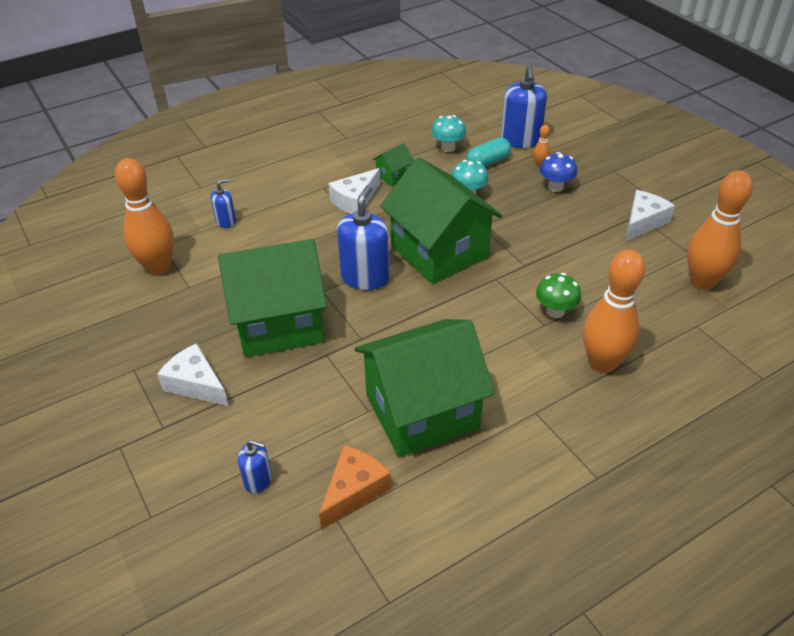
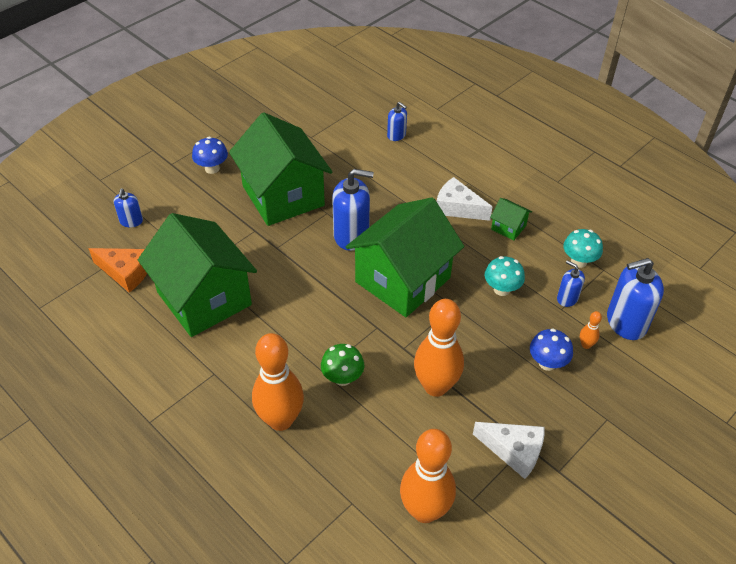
camera: 75 degrees right, 5 degrees up
orange bowling pin [115,158,174,275] -> orange bowling pin moved to [414,299,464,397]
white cheese [157,343,229,406] -> blue mushroom [192,137,228,174]
turquoise capsule [467,138,511,167] -> blue soap dispenser [557,260,585,307]

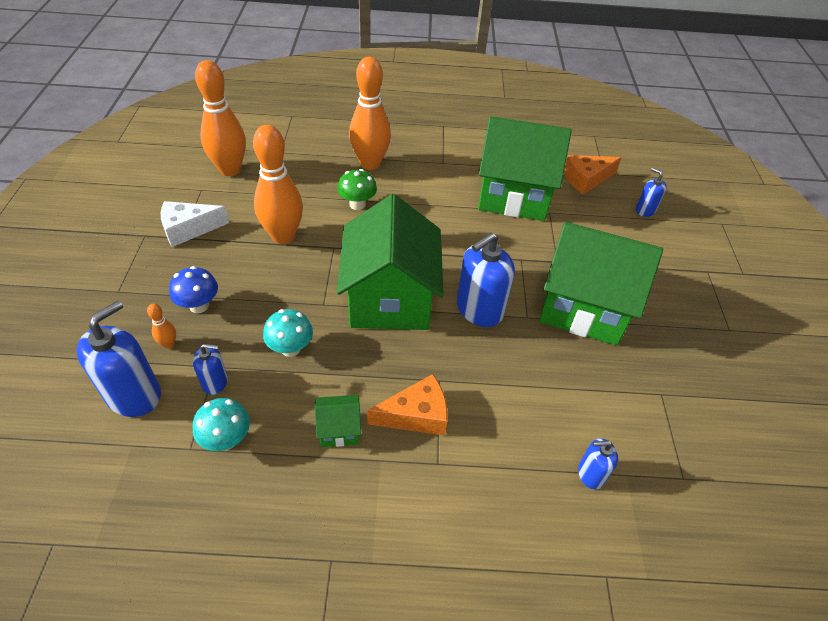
camera: 135 degrees right, 0 degrees up
blue mushroom [192,137,228,174] -> none
white cheese [437,177,492,221] -> orange cheese [367,374,448,436]

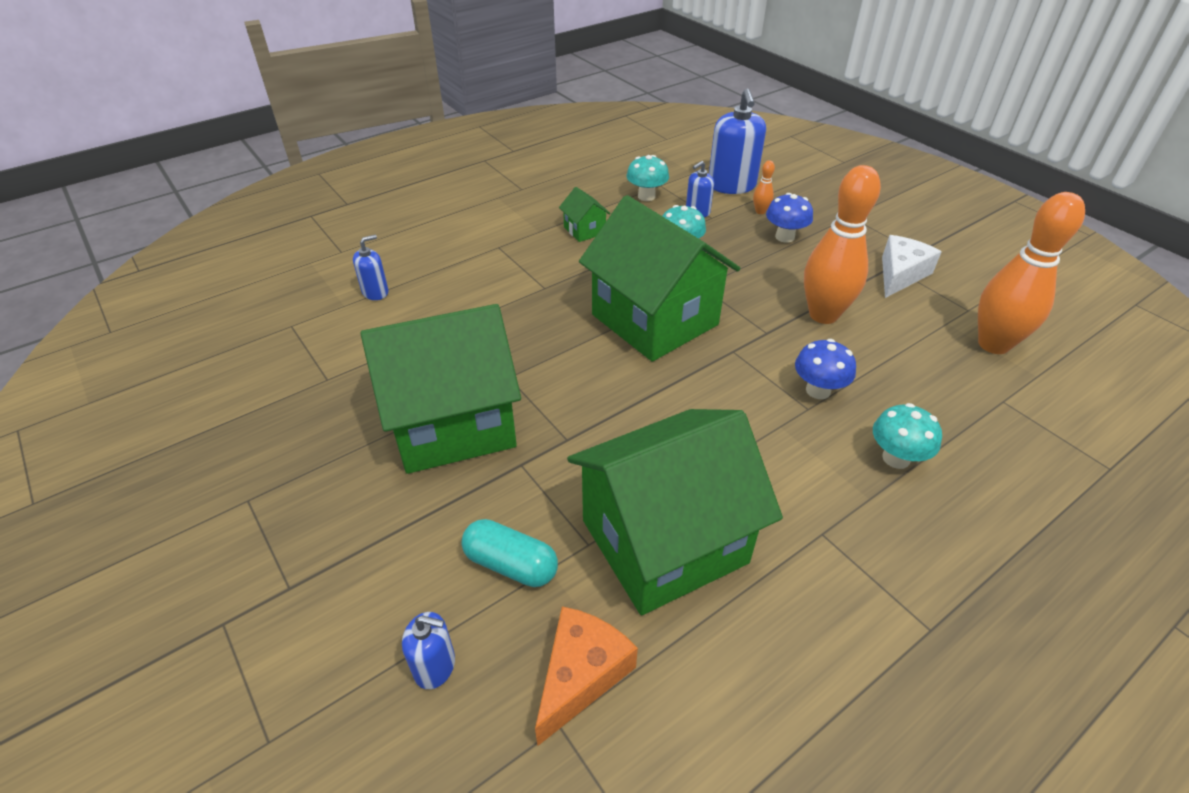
camera: 145 degrees right, 5 degrees down
green house [315,395,361,447] -> green house turned 75 degrees counterclockwise [559,187,611,242]
green mushroom [337,169,377,210] -> blue mushroom [795,339,856,399]
orange bowling pin [349,57,391,170] -> turquoise mushroom [873,403,942,469]
orange cheese [367,374,448,436] -> none
blue soap dispenser [457,233,515,327] -> none
none -> turquoise capsule [461,519,558,587]

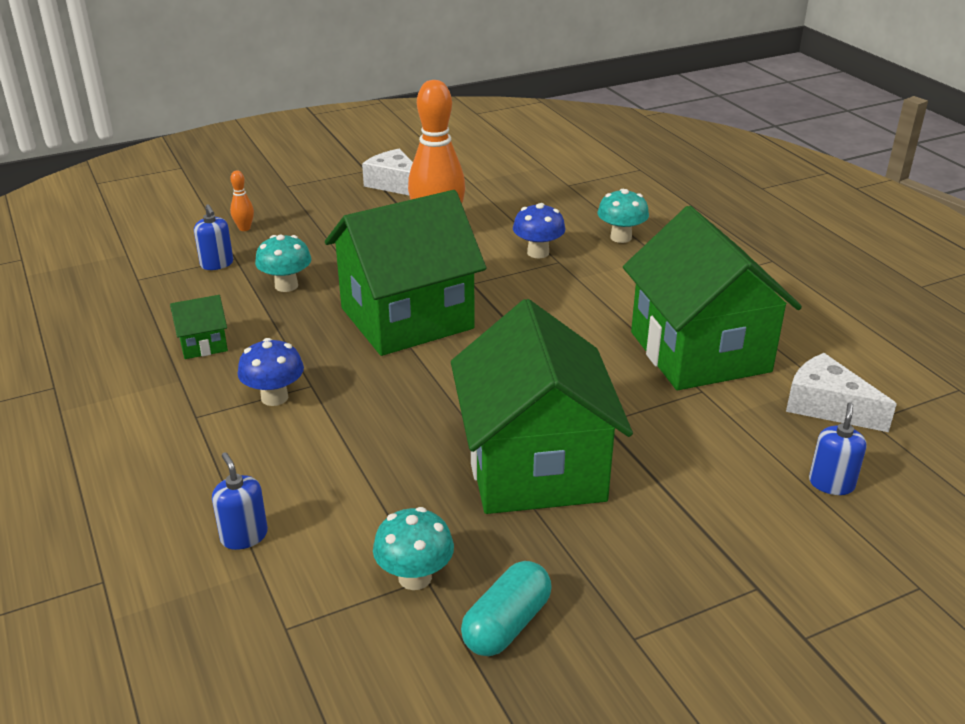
camera: 80 degrees left, 10 degrees down
turquoise capsule [461,519,558,587] -> turquoise capsule moved to [461,561,552,656]
orange cheese [535,606,638,746] -> white cheese [786,353,897,432]
turquoise mushroom [626,155,669,201] -> turquoise mushroom moved to [373,507,454,590]
blue soap dispenser [709,88,766,194] -> none
blue mushroom [766,193,813,243] -> blue mushroom moved to [238,338,304,406]
orange bowling pin [978,192,1085,354] -> none

